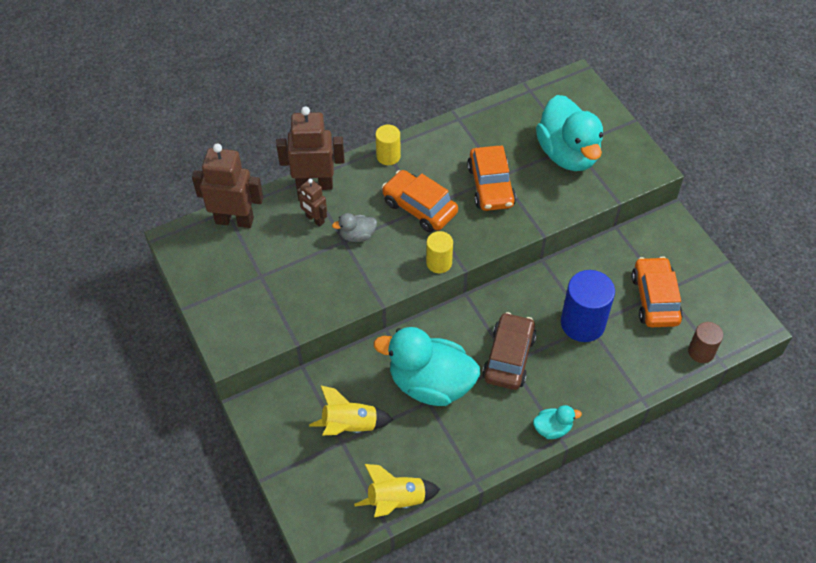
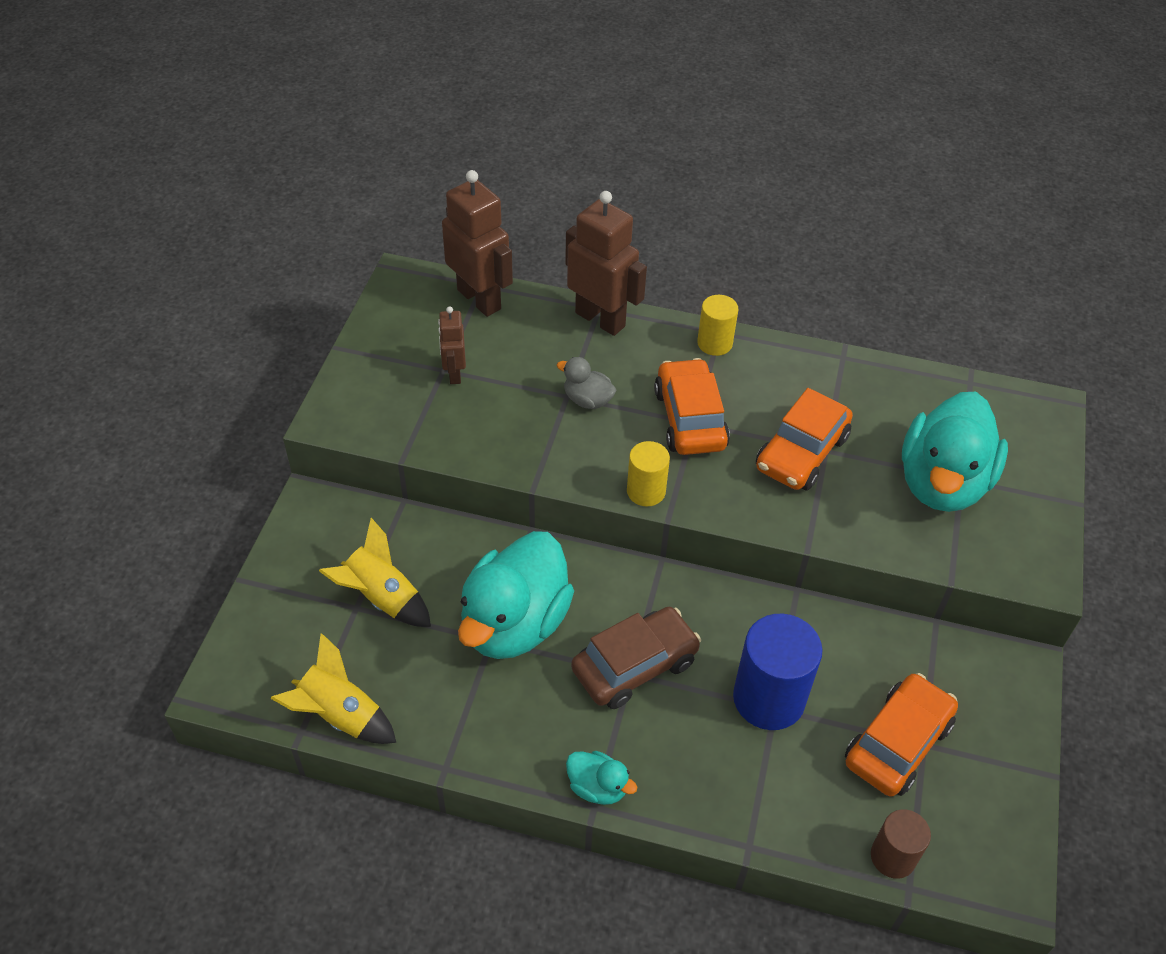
camera: 40 degrees right, 5 degrees down
brown robot [297,179,327,227] -> brown robot moved to [438,306,466,384]
turquoise duck [374,327,480,406] -> turquoise duck turned 120 degrees counterclockwise [458,531,574,659]

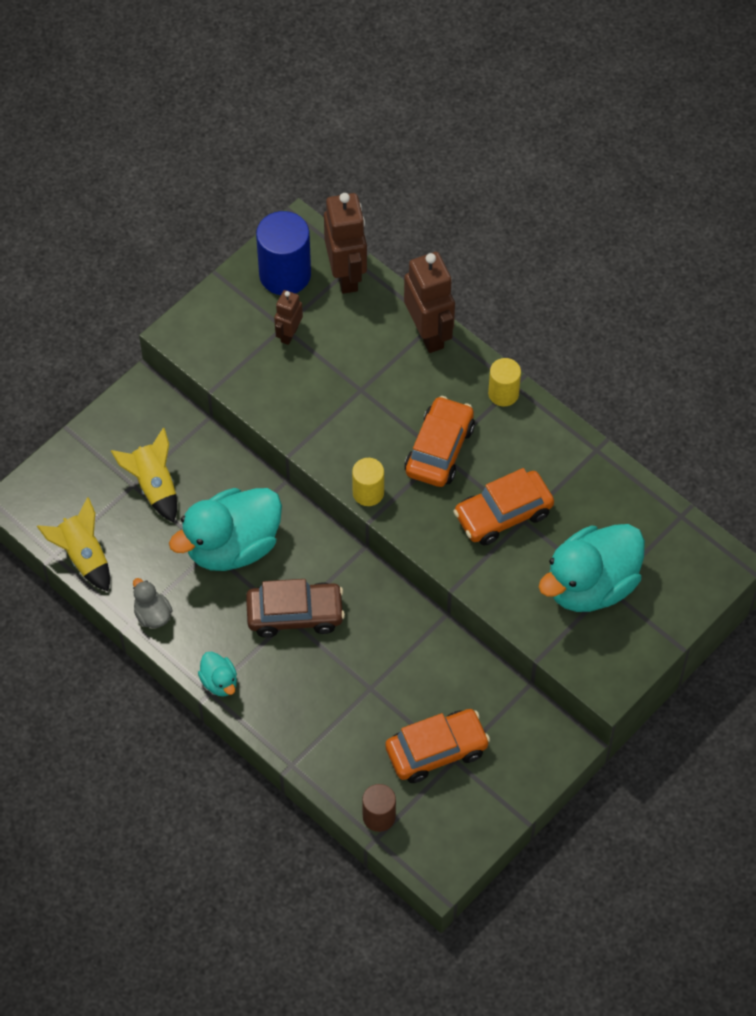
camera: 30 degrees right, 10 degrees up
grey duck [557,357,616,409] -> grey duck moved to [133,578,173,628]
blue cylinder [733,614,823,730] -> blue cylinder moved to [256,211,311,295]

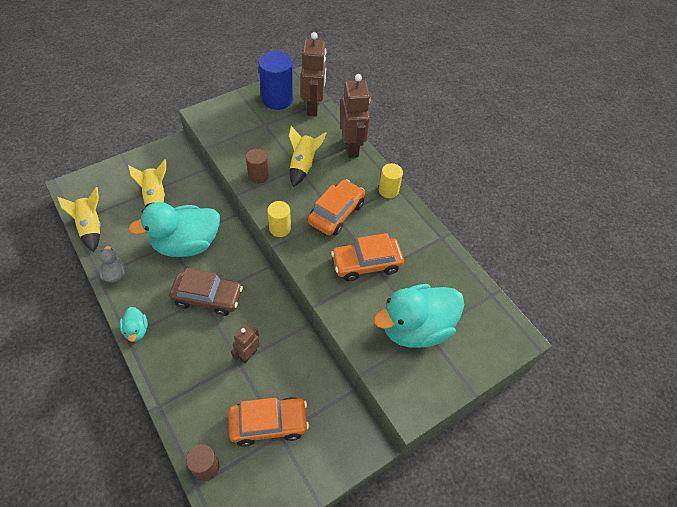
camera: 10 degrees right, 5 degrees down
brown robot [274,290,303,345] -> brown robot moved to [231,325,260,364]
none -> brown cylinder [246,149,269,184]
none -> yellow rocket [289,126,326,187]

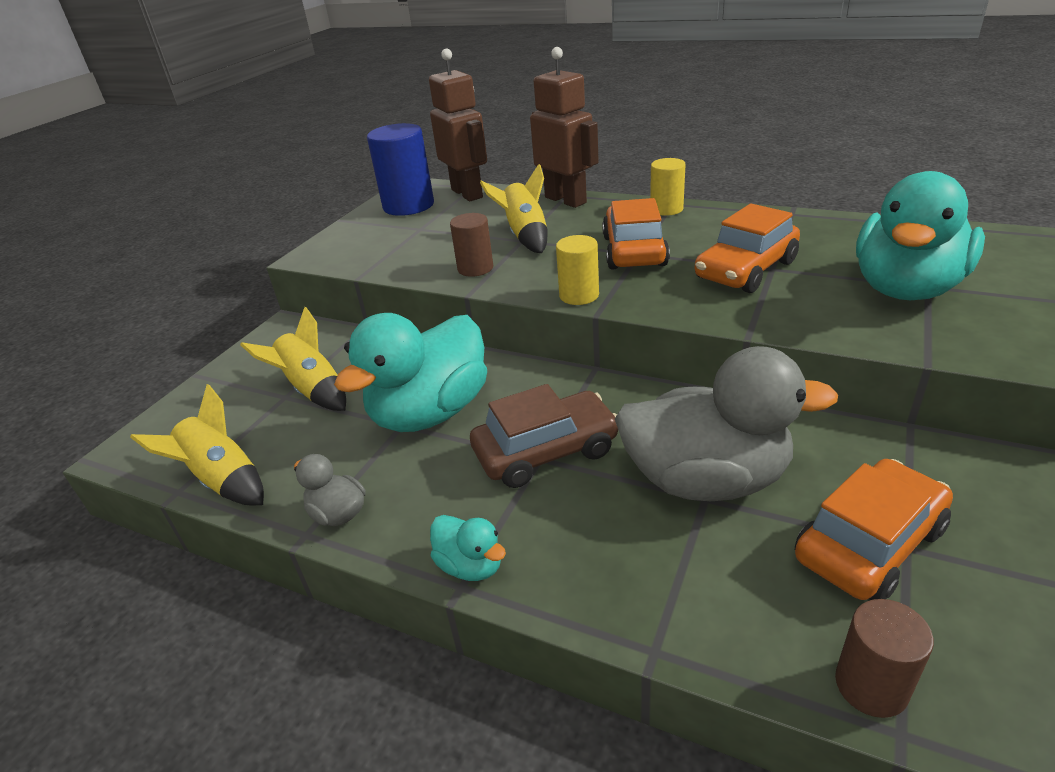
camera: 25 degrees left, 20 degrees down
brown robot [231,325,260,364] -> grey duck [615,346,838,501]

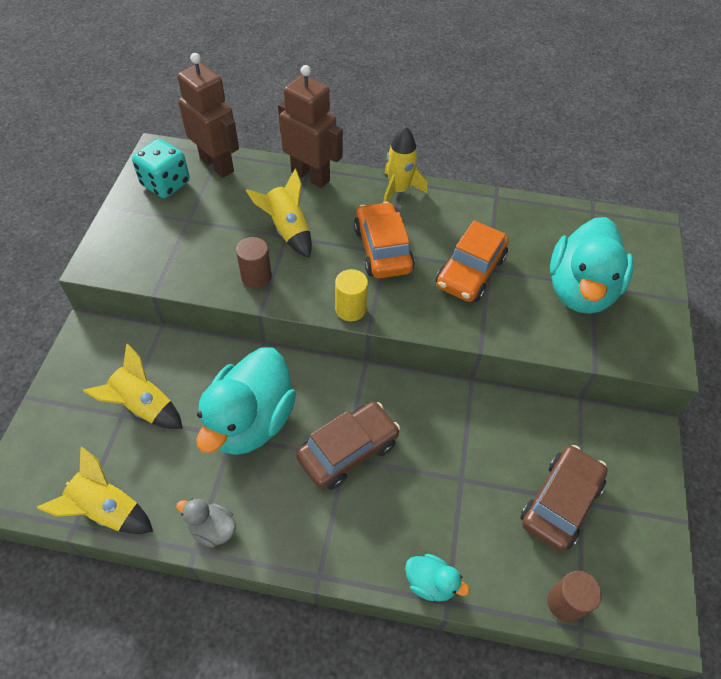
camera: 20 degrees left, 20 degrees up
blue cylinder [367,123,434,216] -> turquoise dice [132,139,190,198]
turquoise duck [430,515,506,581] -> turquoise duck moved to [405,554,470,601]
grey duck [615,346,838,501] -> none
yellow cylinder [650,158,686,216] -> yellow rocket [383,126,427,202]
orange car [795,459,953,600] -> brown car [520,445,608,552]

